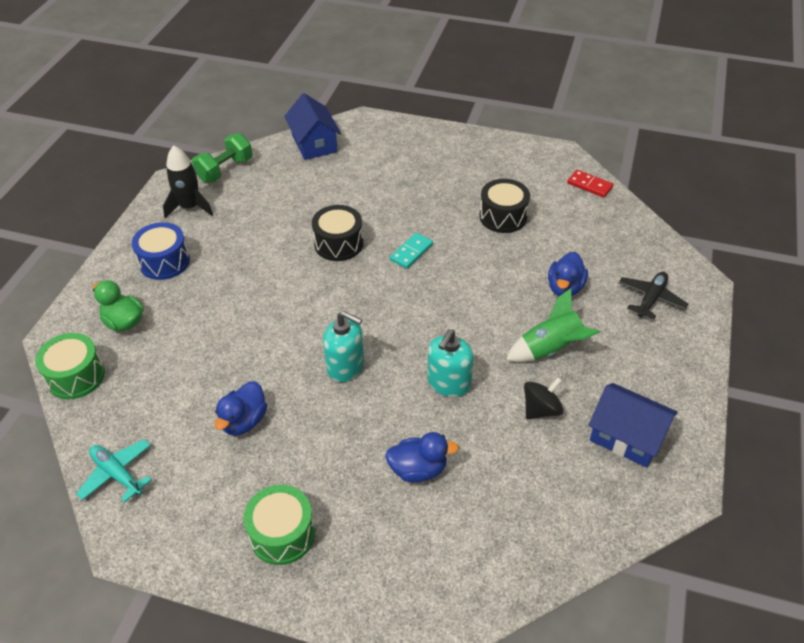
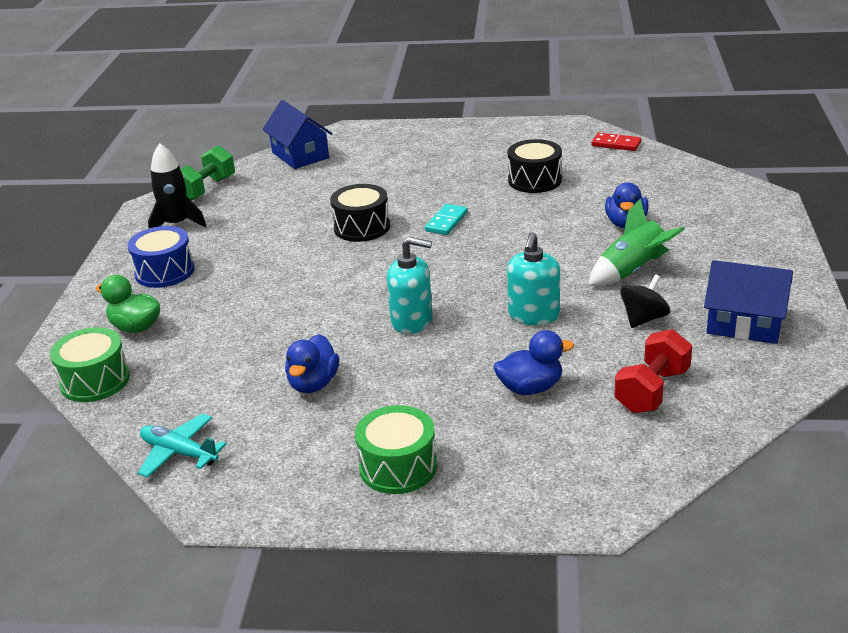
camera: 10 degrees left, 15 degrees down
black plane [619,272,688,319] -> none
none -> red dumbbell [614,329,692,413]

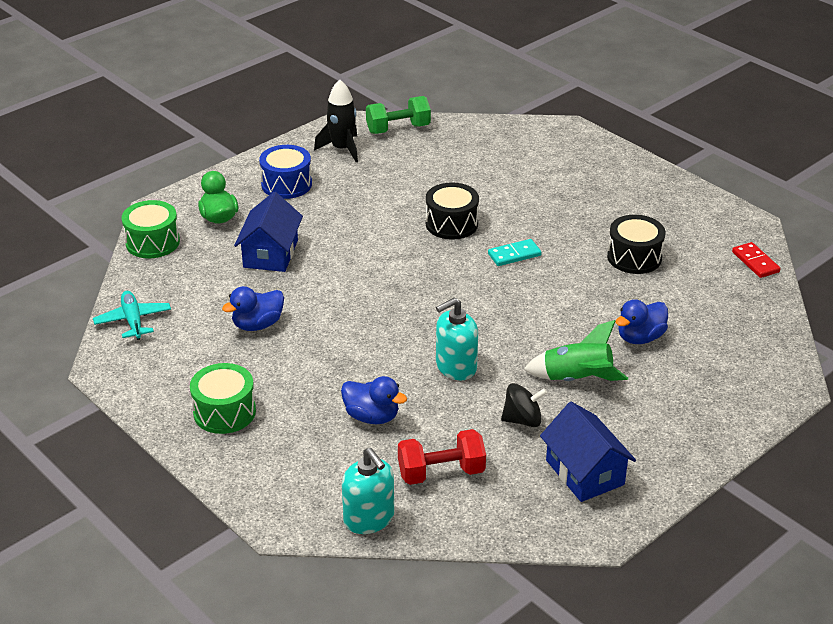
camera: 40 degrees right, 5 degrees up
blue house [262,100,333,169] -> blue house moved to [234,192,303,272]
turquoise soap dispenser [387,237,433,334] -> turquoise soap dispenser moved to [342,448,394,534]

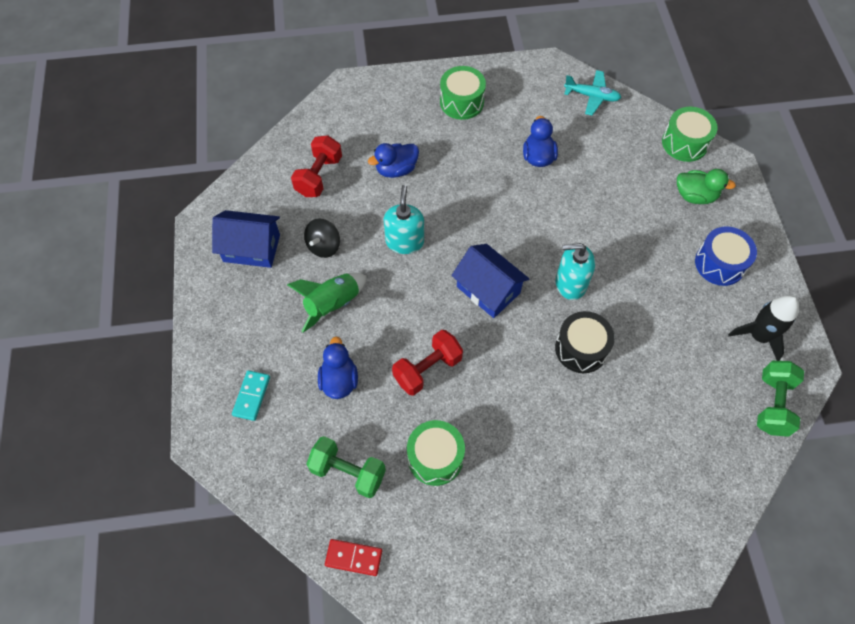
camera: 125 degrees right, 25 degrees up
blue house [234,192,303,272] -> blue house moved to [451,244,529,318]
turquoise soap dispenser [342,448,394,534] -> turquoise soap dispenser moved to [556,243,595,300]
turquoise domino [488,239,541,266] -> turquoise domino moved to [232,370,270,421]
black drum [607,215,666,274] -> green drum [407,420,465,486]
none -> green dumbbell [306,436,386,498]
none -> red dumbbell [392,330,463,396]

